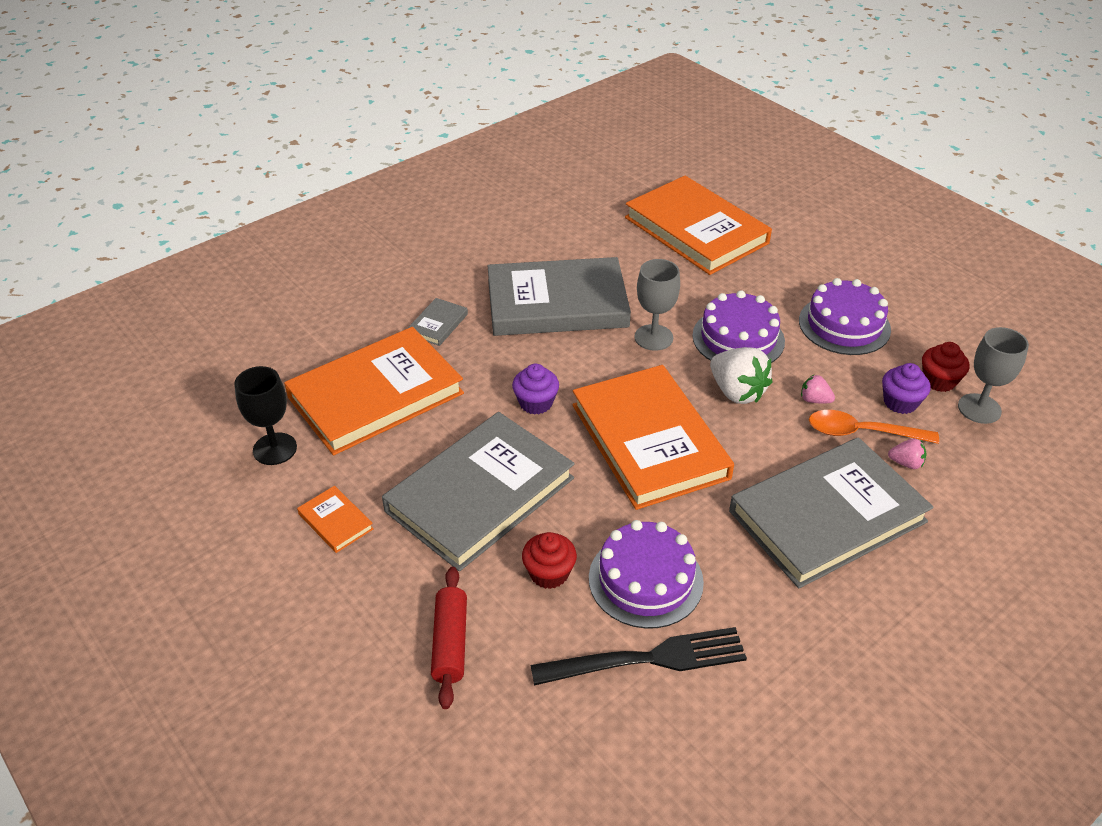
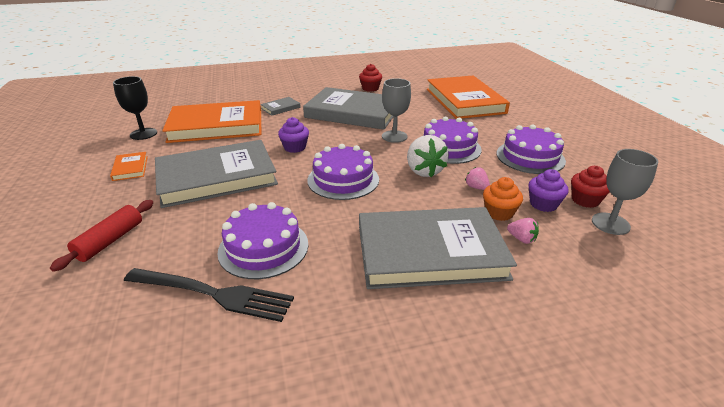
camera: 25 degrees right, 10 degrees down
red cupcake [522,532,577,589] -> red cupcake moved to [359,64,382,92]
orange book [572,365,734,510] -> purple cake [307,144,379,200]
orange spoon [809,410,939,444] -> orange cupcake [483,177,523,221]

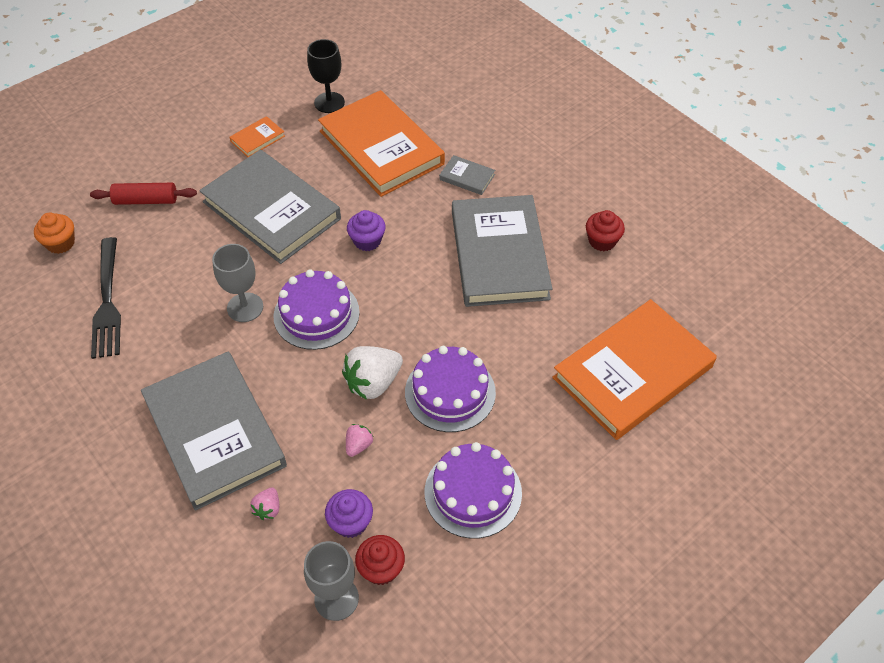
camera: 65 degrees right, 20 degrees up
purple cake [217,202,308,279] -> none
grey goblet [382,78,411,143] -> grey goblet moved to [212,244,263,322]
orange cupcake [483,177,523,221] -> orange cupcake moved to [34,213,75,254]

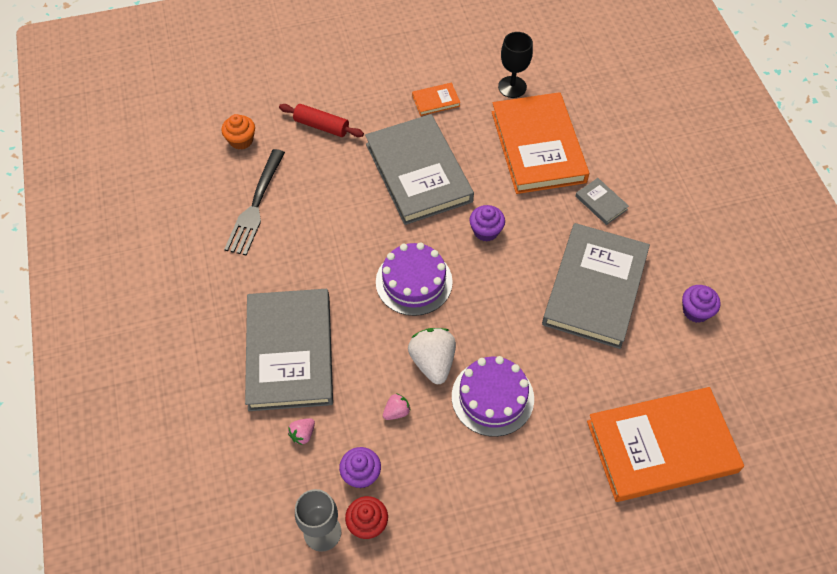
camera: 25 degrees right, 5 degrees up
grey goblet [212,244,263,322] -> none
white strawberry [342,346,403,400] -> white strawberry turned 90 degrees clockwise [408,328,456,384]
purple cake [425,442,522,539] -> none
red cupcake [586,210,625,251] -> purple cupcake [682,285,721,323]

